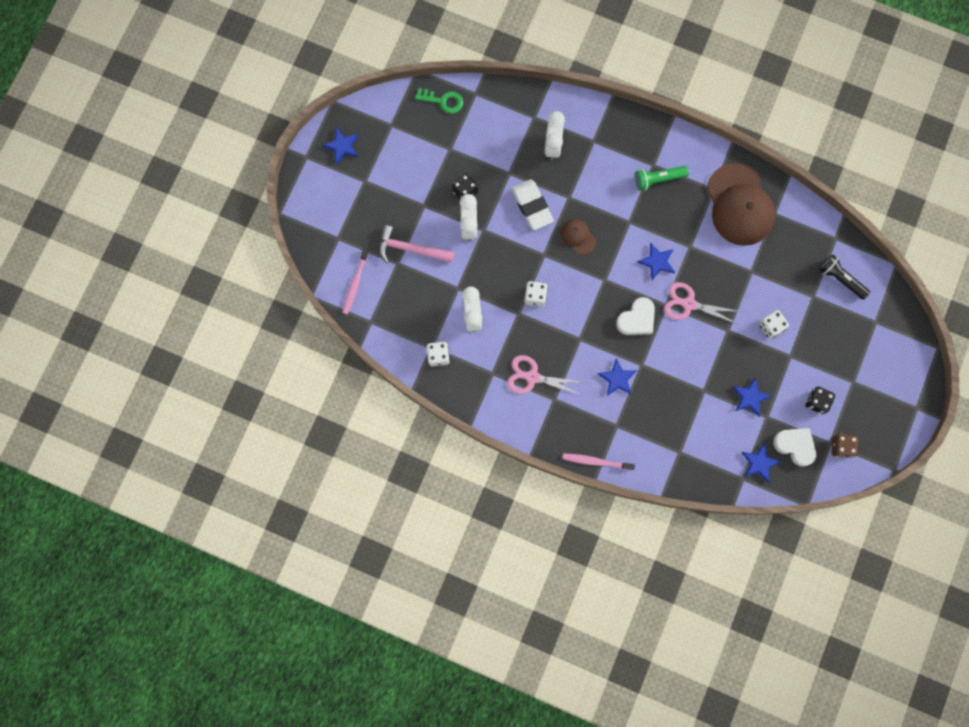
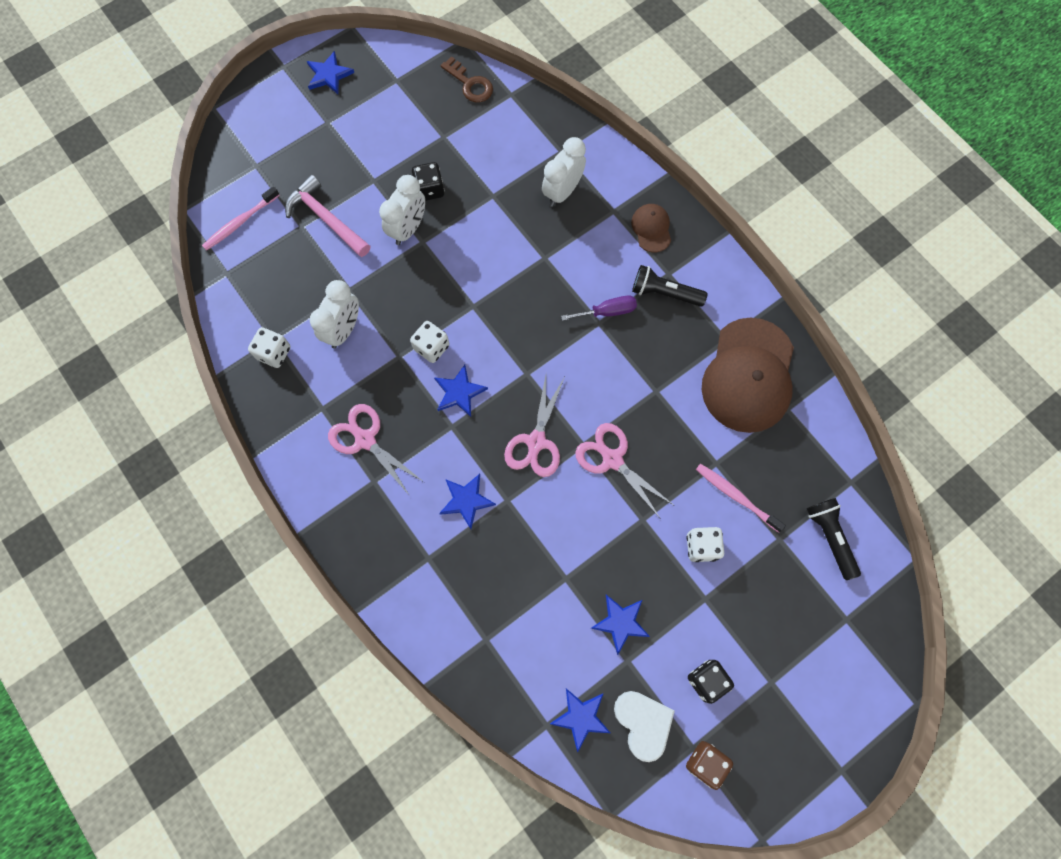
camera: 30 degrees right, 5 degrees down
green key [415,88,463,114] -> brown key [440,56,493,102]
white eraser [511,179,554,230] -> none
brown cap [561,219,596,255] -> brown cap moved to [631,204,671,253]
pink toothbrush [562,453,635,470] -> pink toothbrush moved to [696,464,786,533]
white heart [616,297,655,335] -> pink scissors [504,376,564,477]
green flashlight [635,166,689,191] -> black flashlight [632,265,708,307]
blue star [637,243,675,280] -> blue star moved to [434,365,488,417]
none -> purple screwdriver [561,295,637,321]

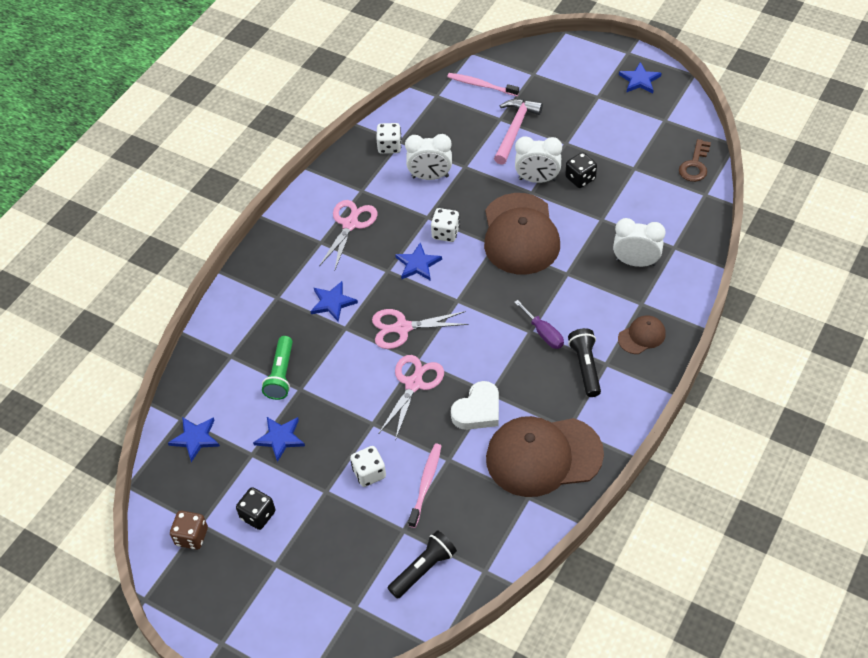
camera: 70 degrees right, 20 degrees down
white heart [614,691,675,762] -> white heart moved to [451,381,499,430]
none -> green flashlight [262,336,293,400]
none -> brown cap [484,193,560,275]

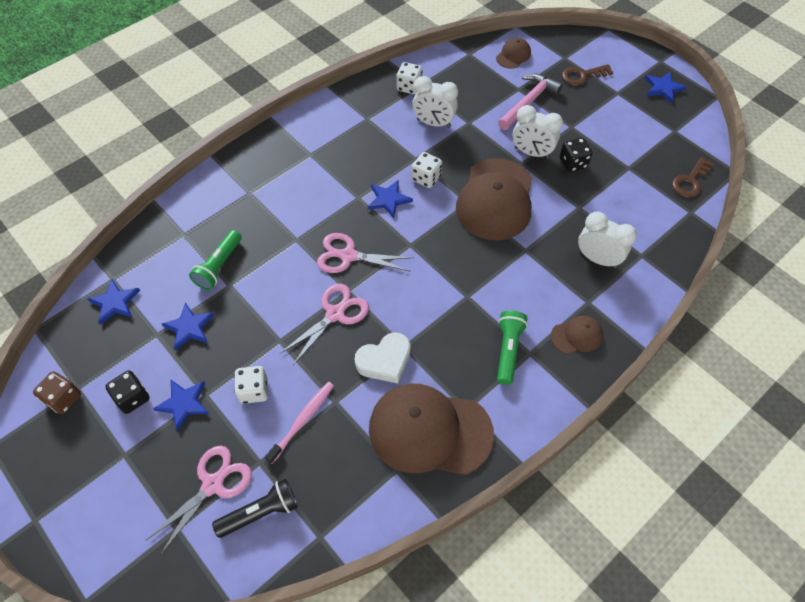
camera: 15 degrees right, 5 degrees up
blue star [310,281,358,322] -> blue star moved to [153,380,209,431]
pink scissors [319,200,377,269] -> pink scissors moved to [145,445,252,555]
pink toothbrush [447,73,519,96] -> brown cap [496,38,531,69]
purple screwdriver [514,300,564,349] -> none
black flashlight [568,328,601,397] -> green flashlight [497,311,528,385]
none -> brown key [562,64,614,86]

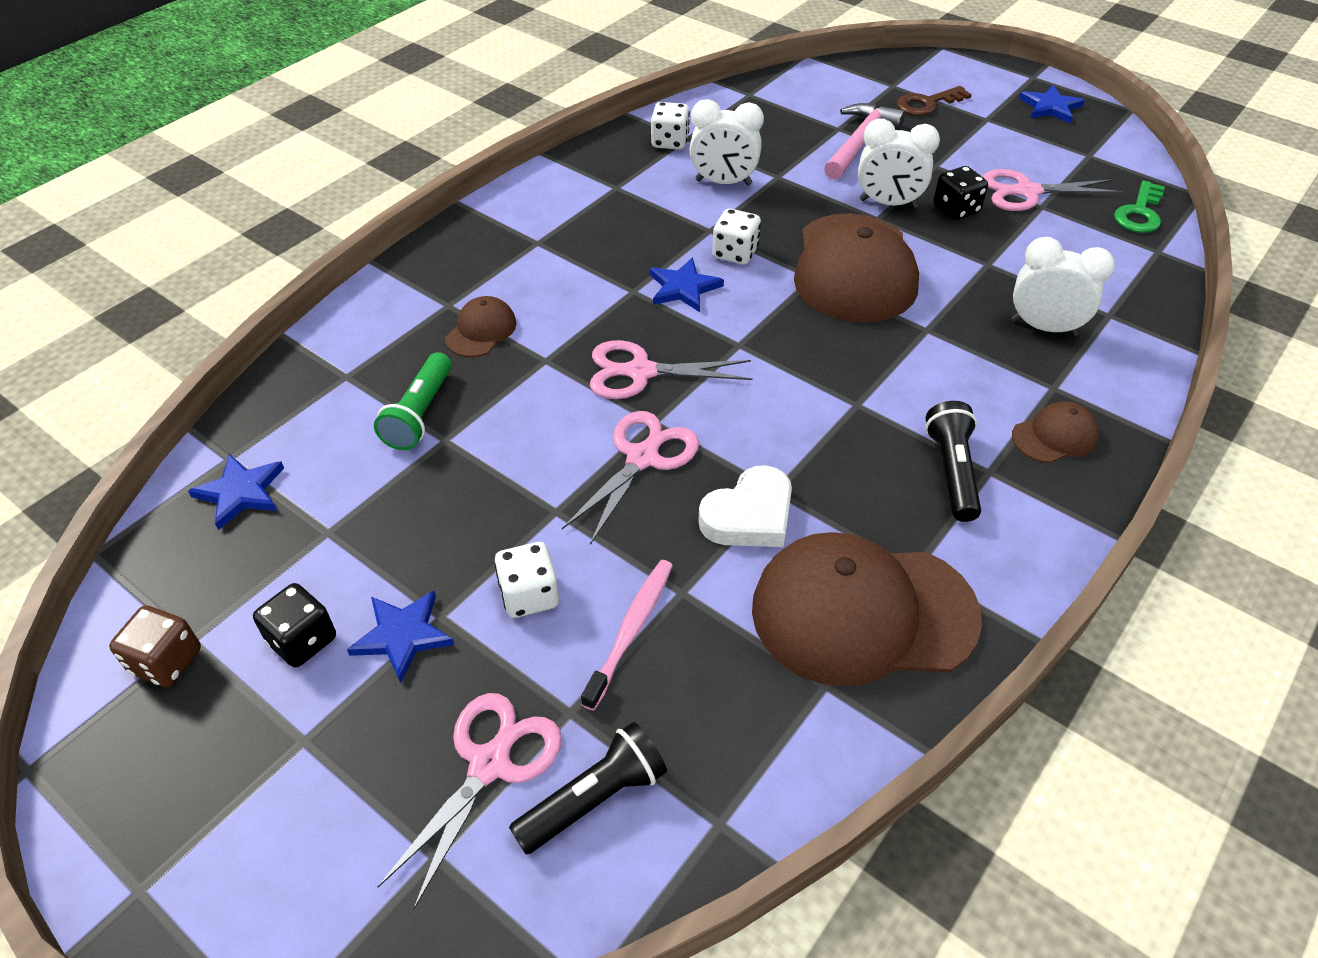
camera: 10 degrees left, 10 degrees down
blue star [162,303,214,350] -> none
brown cap [496,38,531,69] -> brown cap moved to [445,296,517,357]
green flashlight [497,311,528,385] -> black flashlight [925,401,981,522]
brown key [672,157,714,198] -> green key [1114,181,1165,233]
none -> pink scissors [983,169,1123,211]

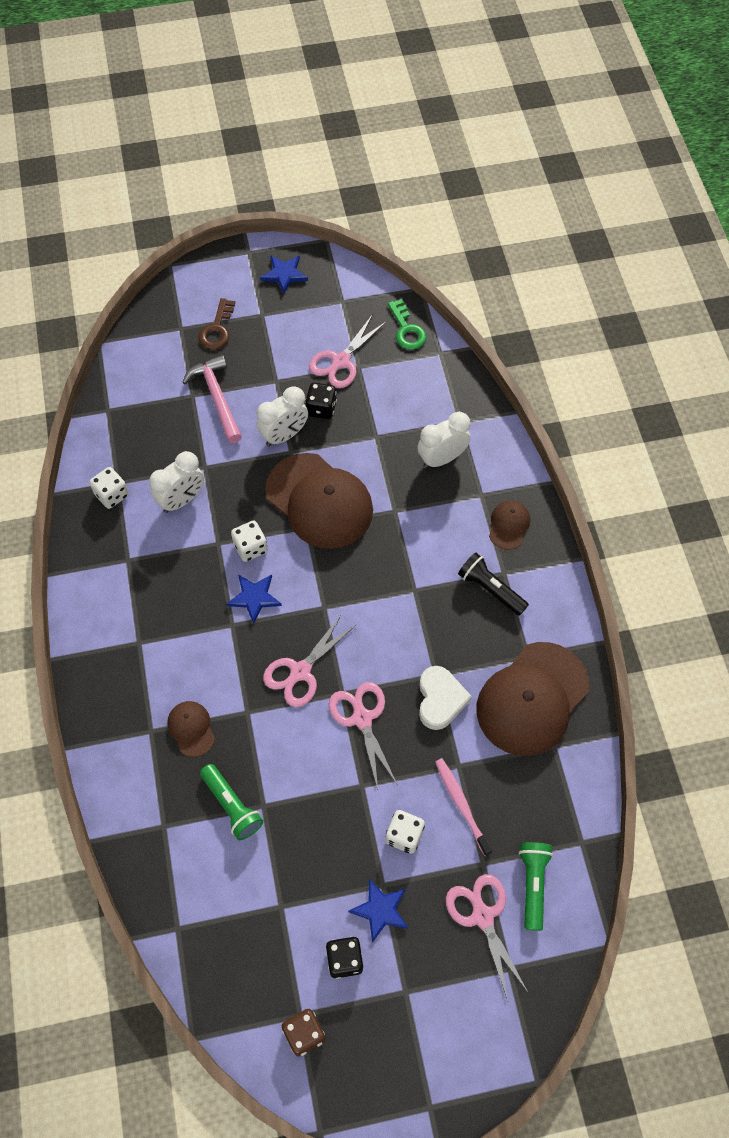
camera: 50 degrees left, 15 degrees up
blue star [188,454,284,530] -> none
black flashlight [509,722,667,854] -> green flashlight [519,842,553,931]

